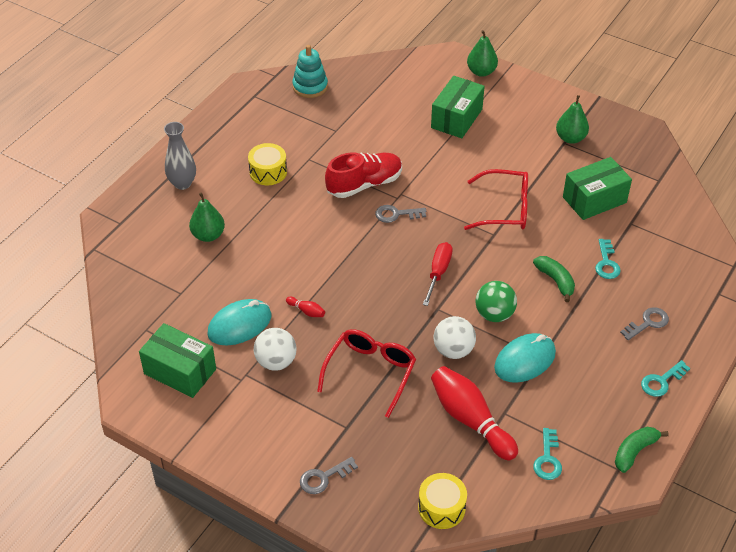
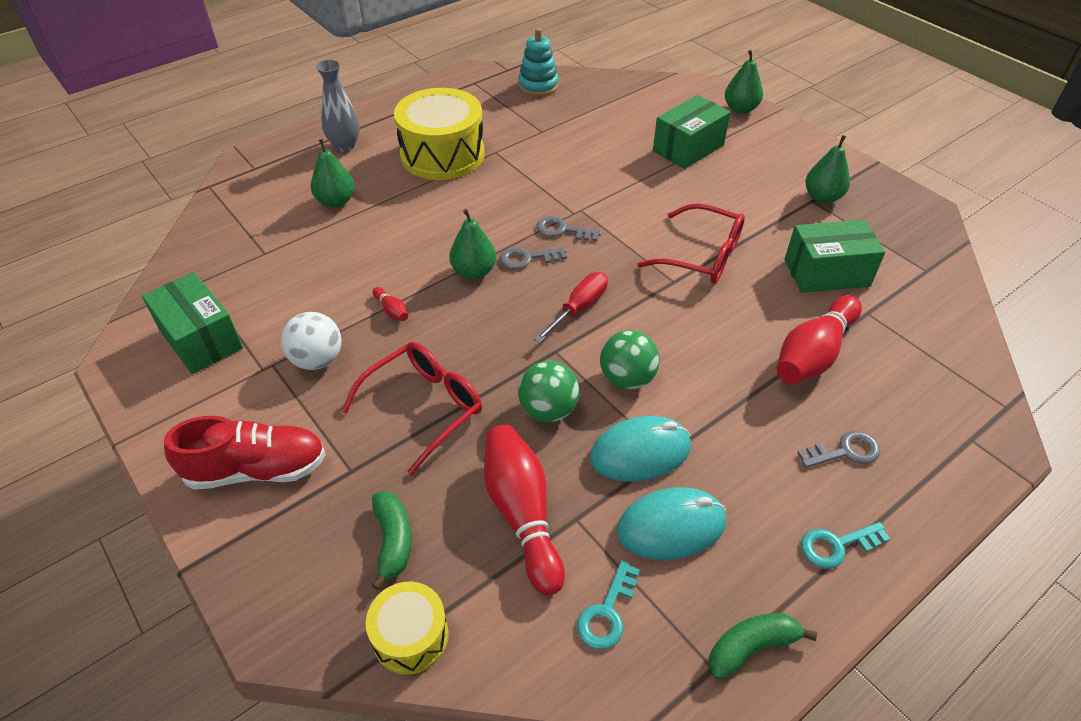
camera: 20 degrees right, 0 degrees up
turquoise mouse [207,299,271,346] -> turquoise mouse moved to [617,487,726,560]
yellow drum [248,143,287,185] -> yellow drum [394,88,485,180], size x1.88
grey key [300,457,358,494] -> grey key moved to [500,247,567,270]
red shoe [325,152,402,198] -> red shoe moved to [164,416,326,490]
white ball [433,316,476,359] -> green ball [518,361,579,422]
green banana [533,256,575,302] -> green banana moved to [372,491,411,590]
turquoise key [595,239,621,279] -> red bowling pin [777,295,862,384]
none -> green pear [449,209,496,279]

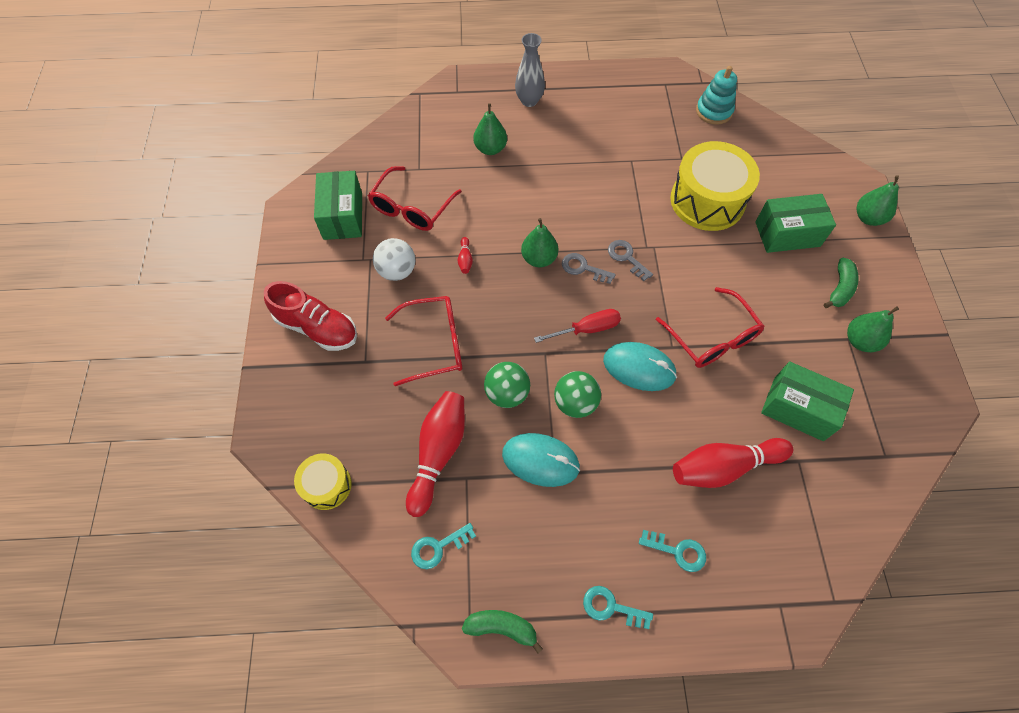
camera: 35 degrees right, 15 degrees up
green banana [372,491,411,590] -> green banana moved to [824,258,859,308]
yellow drum [394,88,485,180] -> yellow drum moved to [670,141,760,231]
turquoise mouse [617,487,726,560] -> turquoise mouse moved to [603,342,677,391]
grey key [798,431,880,468] -> turquoise key [639,530,706,572]
none -> red glasses [368,166,462,231]

